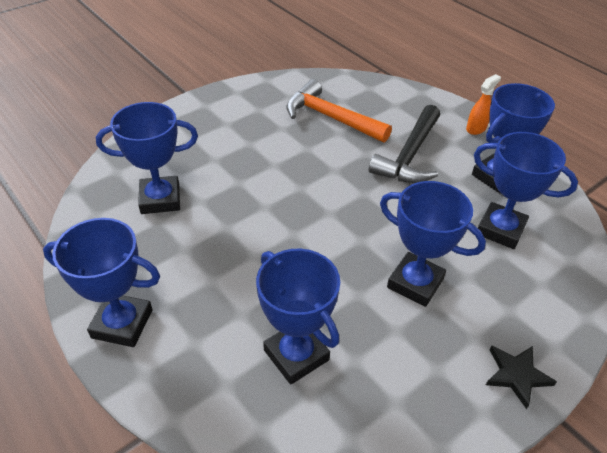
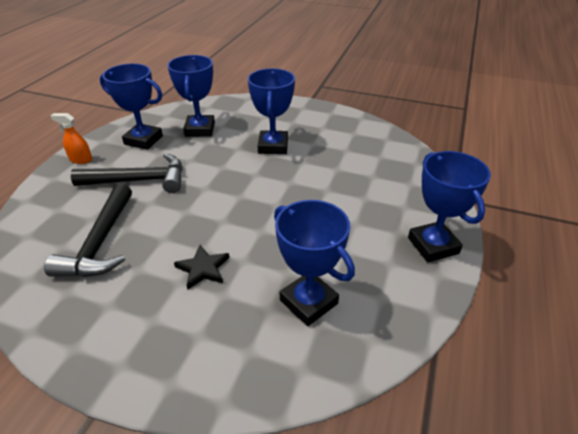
camera: 120 degrees left, 5 degrees down
blue trophy [256,249,340,385] -> none
orange hammer [286,79,392,143] -> black hammer [44,184,132,277]
black star [486,346,557,409] -> black star moved to [174,245,229,290]

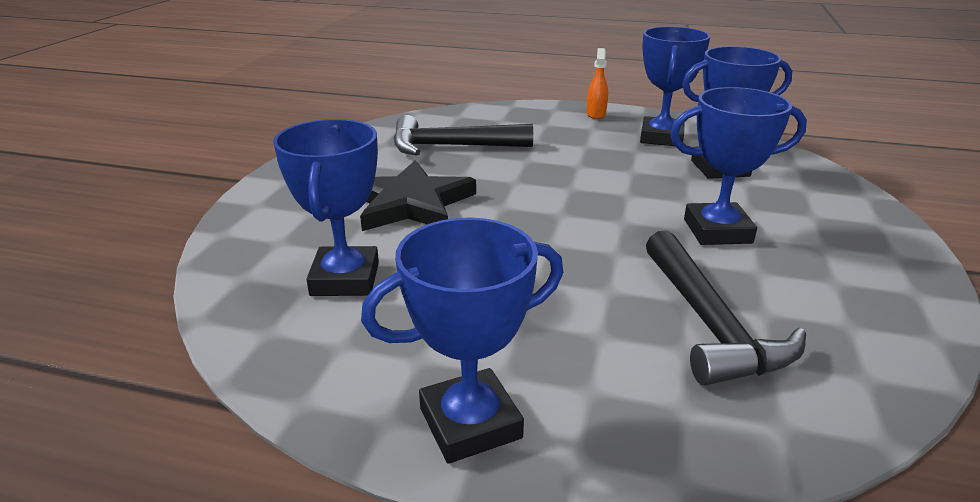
camera: 85 degrees right, 10 degrees down
black hammer [71,153,182,193] -> black hammer moved to [646,230,806,386]
black star [174,245,229,290] -> black star [360,160,476,231], size x1.88
blue trophy [274,200,355,326] -> blue trophy turned 45 degrees counterclockwise [273,119,379,296]

